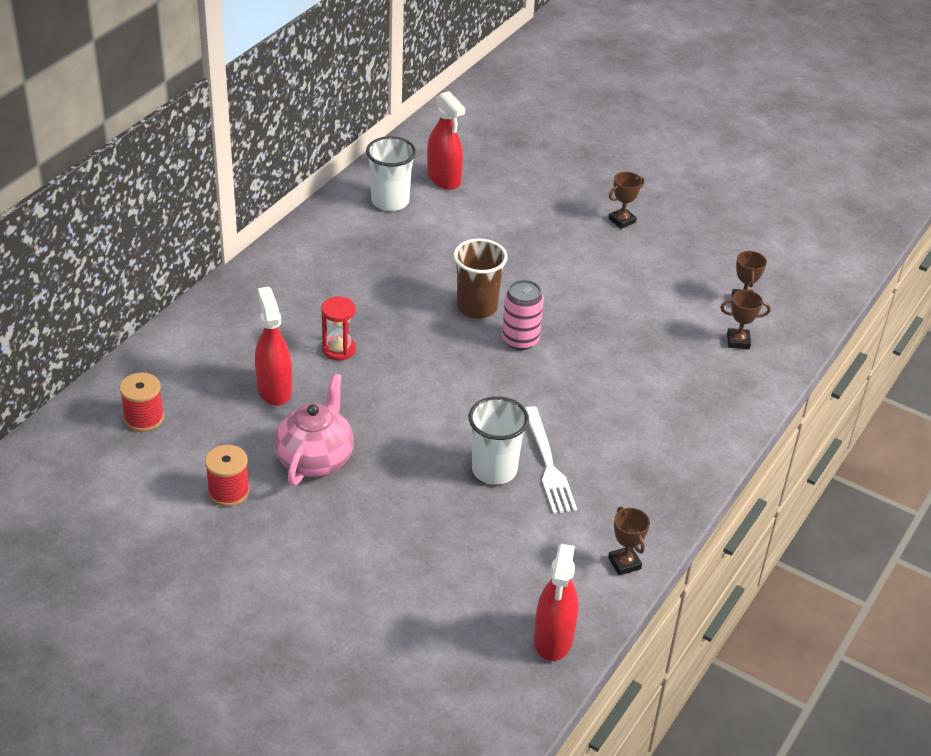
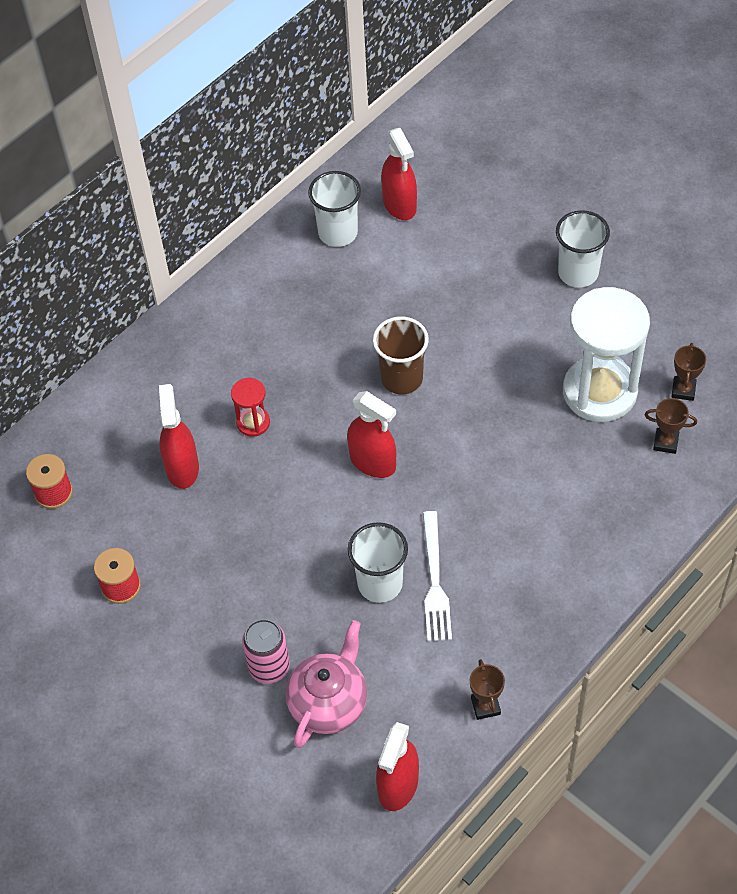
camera: 15 degrees right, 15 degrees up
pink teapot [274,373,354,486] -> pink teapot moved to [285,620,367,748]
pink can [502,280,544,350] -> pink can moved to [242,619,290,684]
brown trophy [609,172,644,229] -> white cup [556,210,610,287]
none -> red spray bottle [347,391,396,478]
none -> white hourglass [563,287,650,422]

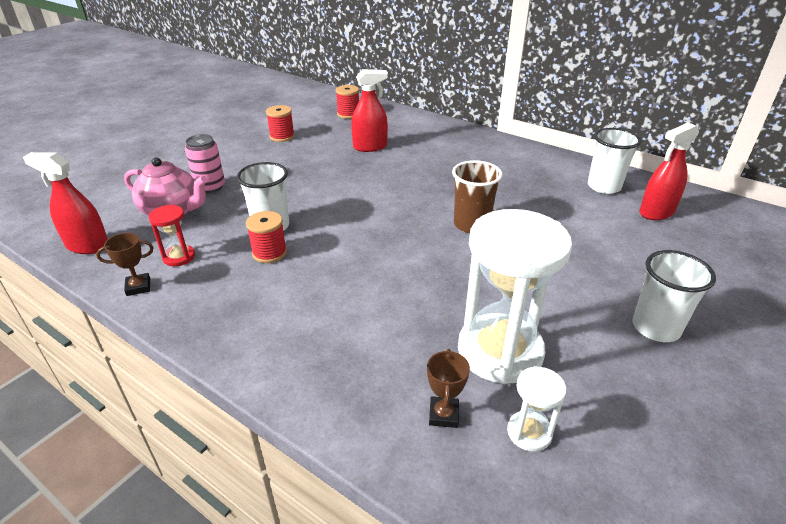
camera: 80 degrees right, 20 degrees down
red hourglass [231,378,270,437] -> red hourglass moved to [149,205,195,266]
red spray bottle [347,391,396,478] -> none
white fork [423,511,452,641] -> red spool [246,211,287,263]
brown trophy [671,343,706,401] -> white hourglass [507,366,566,452]

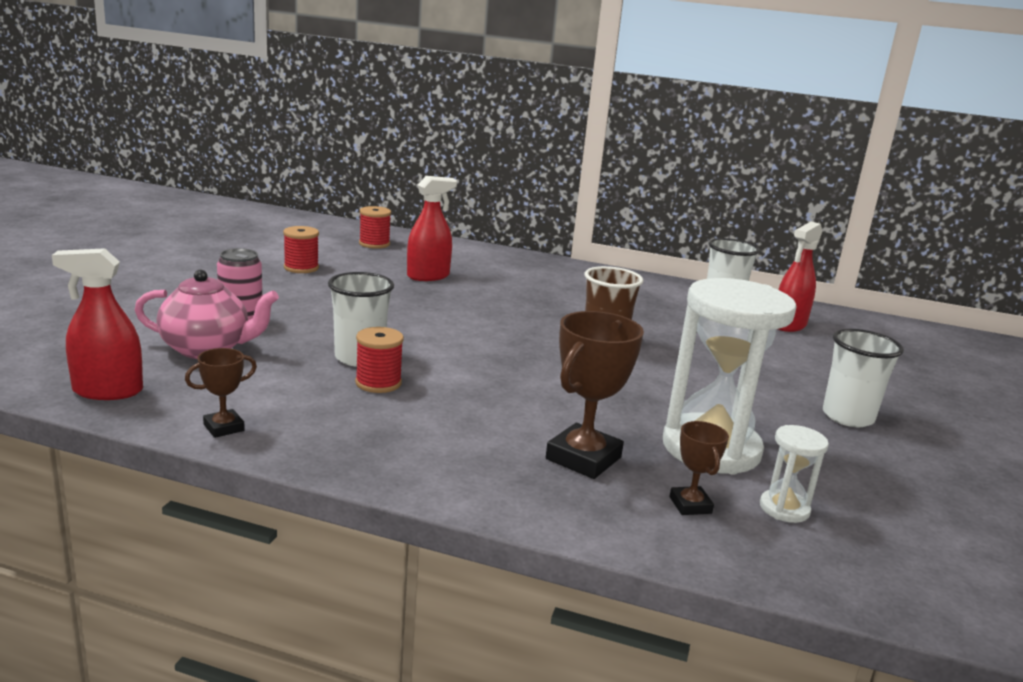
camera: 20 degrees left, 15 degrees down
red hourglass [149,205,195,266] -> none
none -> brown trophy [546,311,644,479]

